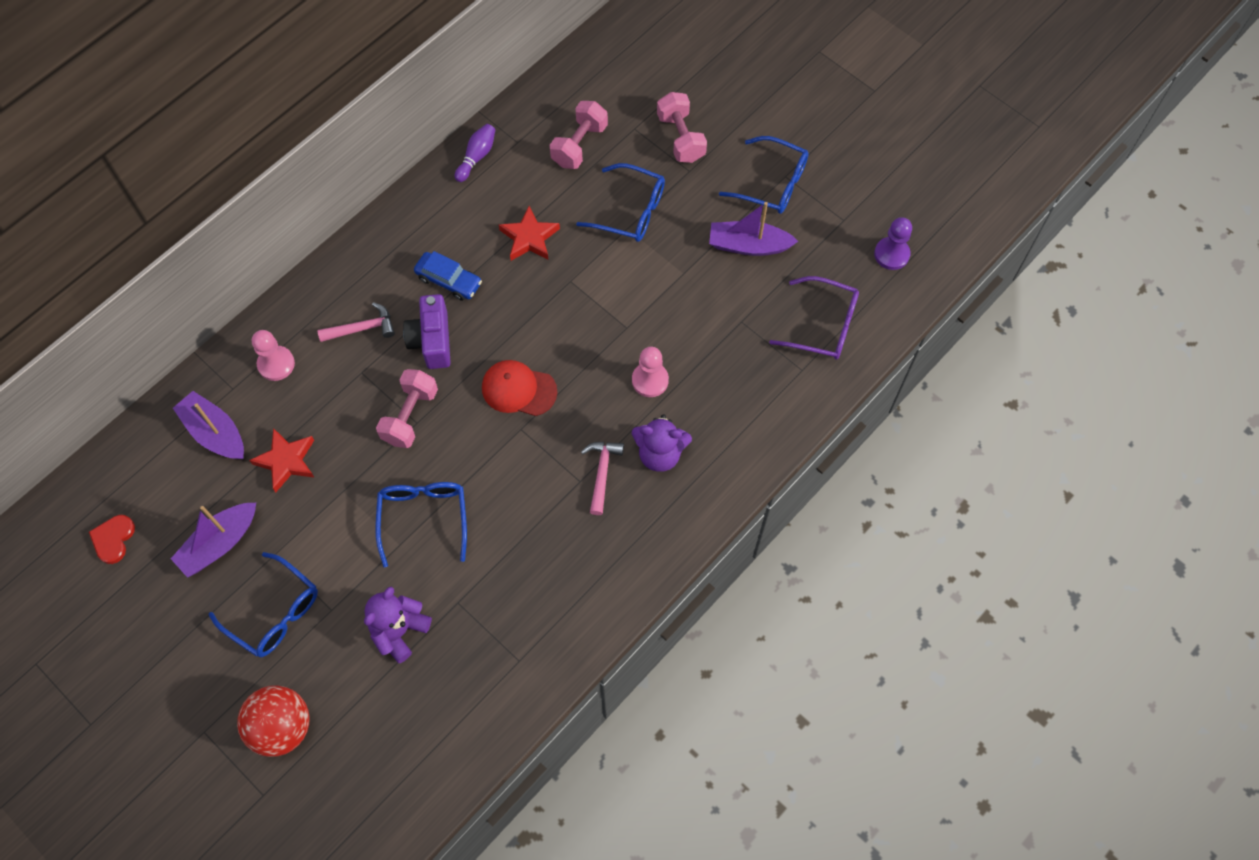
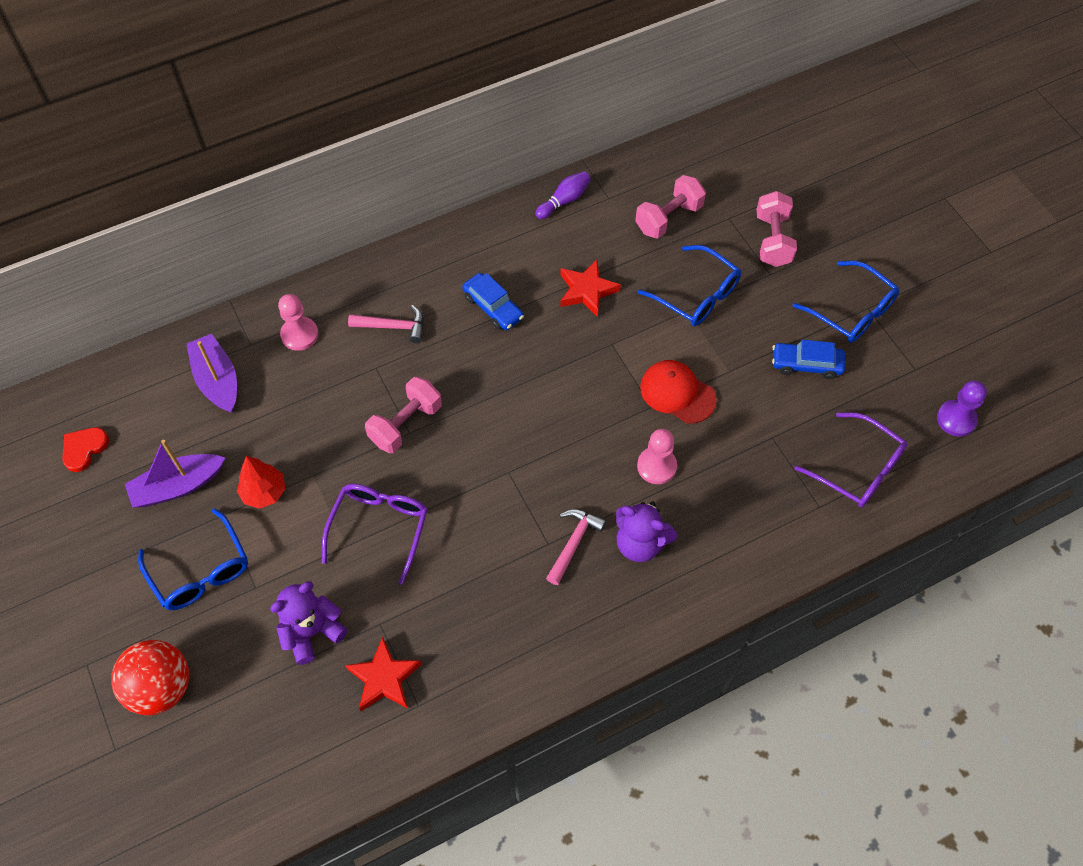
camera: 20 degrees right, 5 degrees down
red star [249,428,315,492] -> red star moved to [345,637,422,711]
blue glasses [375,482,467,568] -> purple glasses [322,484,428,585]
purple camera [403,294,451,369] -> none
red cap [482,360,557,416] -> red cap moved to [640,360,717,423]
purple boat [709,202,798,256] -> blue car [772,340,845,379]
none -> red tree [237,456,285,509]

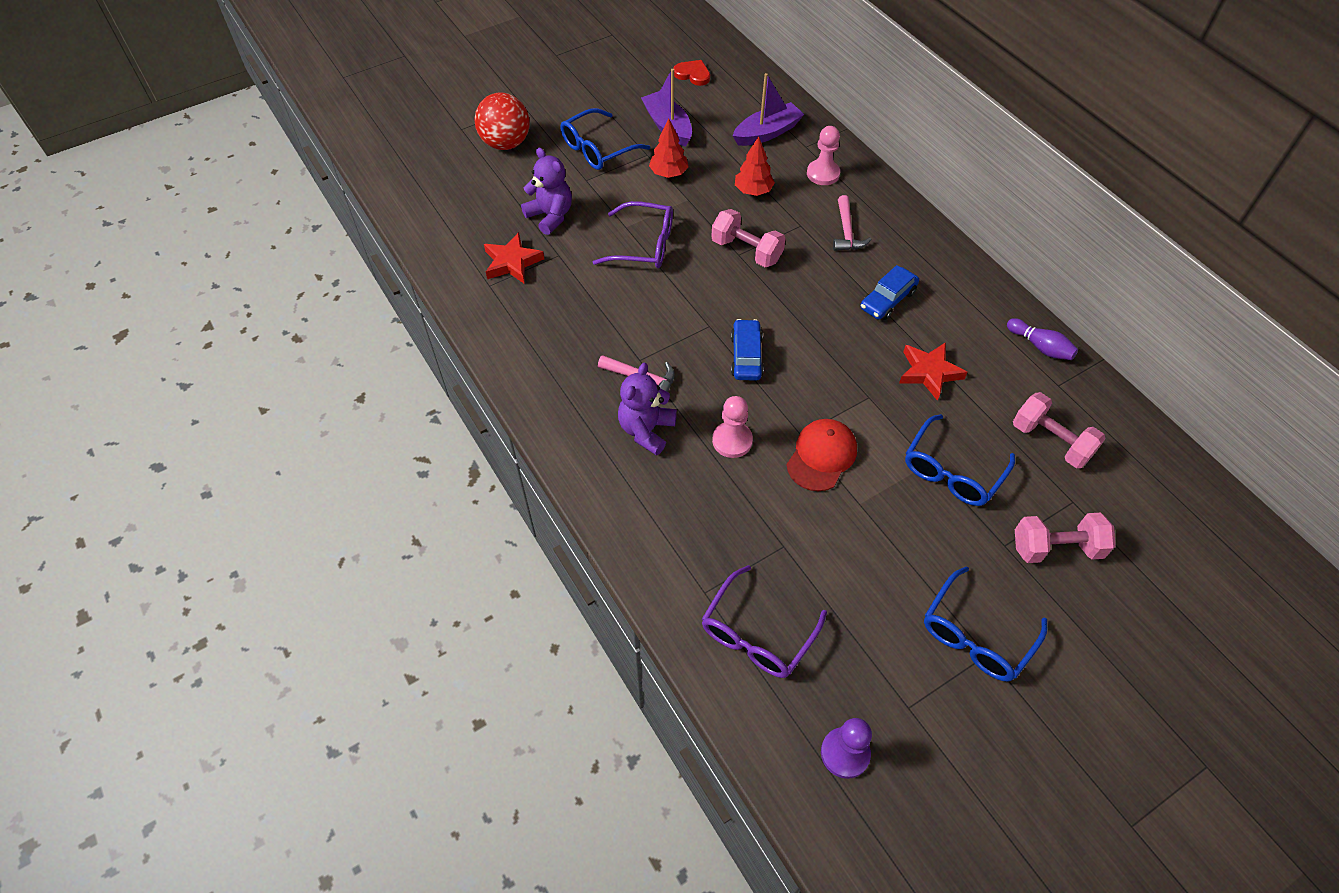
camera: 85 degrees right, 5 degrees down
blue car [772,340,845,379] -> blue car moved to [731,319,764,381]
none -> red tree [735,136,775,196]

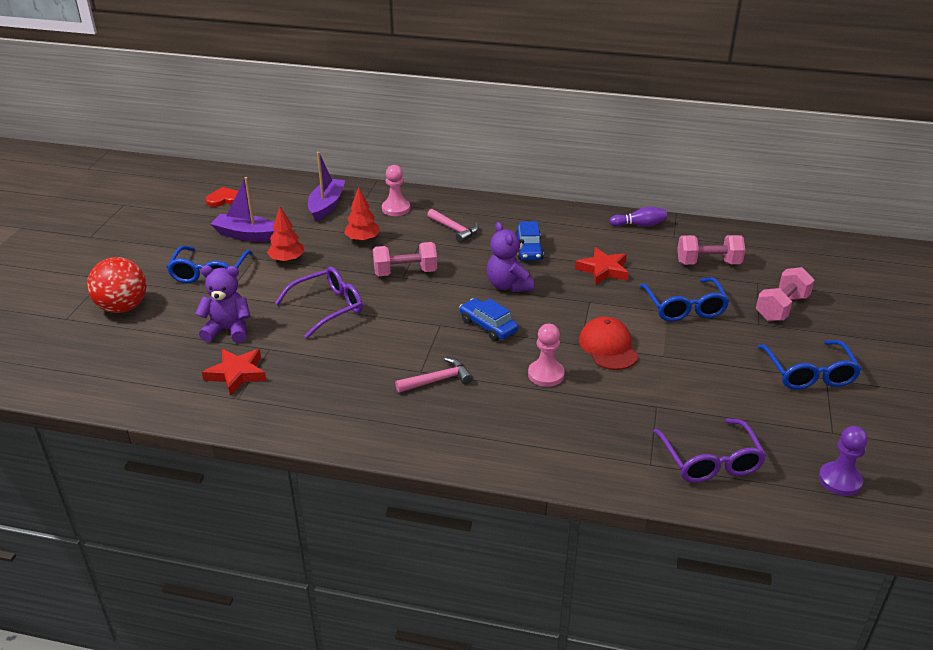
camera: 45 degrees left, 20 degrees down
purple teddy bear [618,363,677,456] -> purple teddy bear moved to [487,222,534,292]

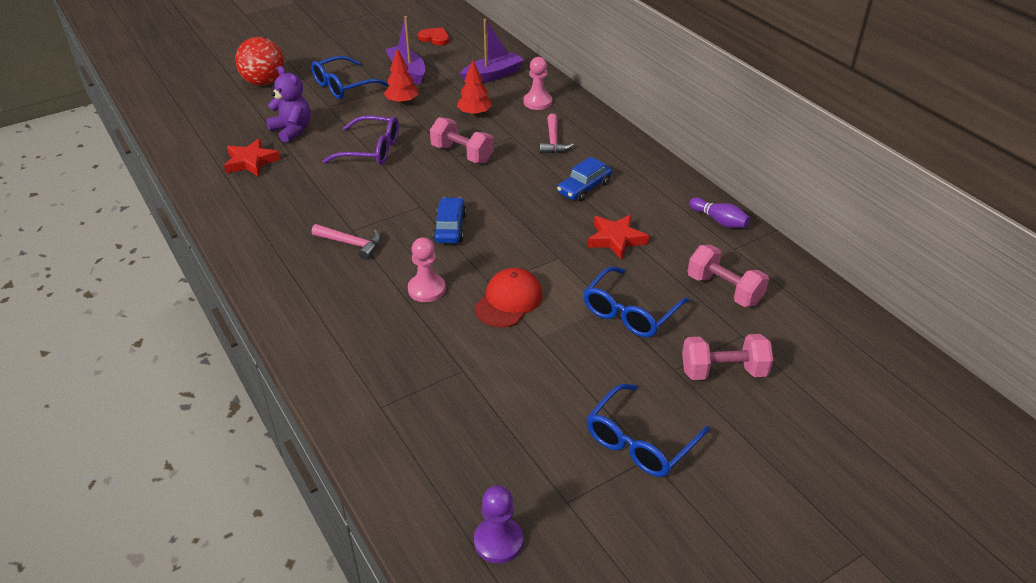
camera: 45 degrees right, 5 degrees up
purple teddy bear [487,222,534,292] -> none
purple glasses [653,418,766,483] -> none

